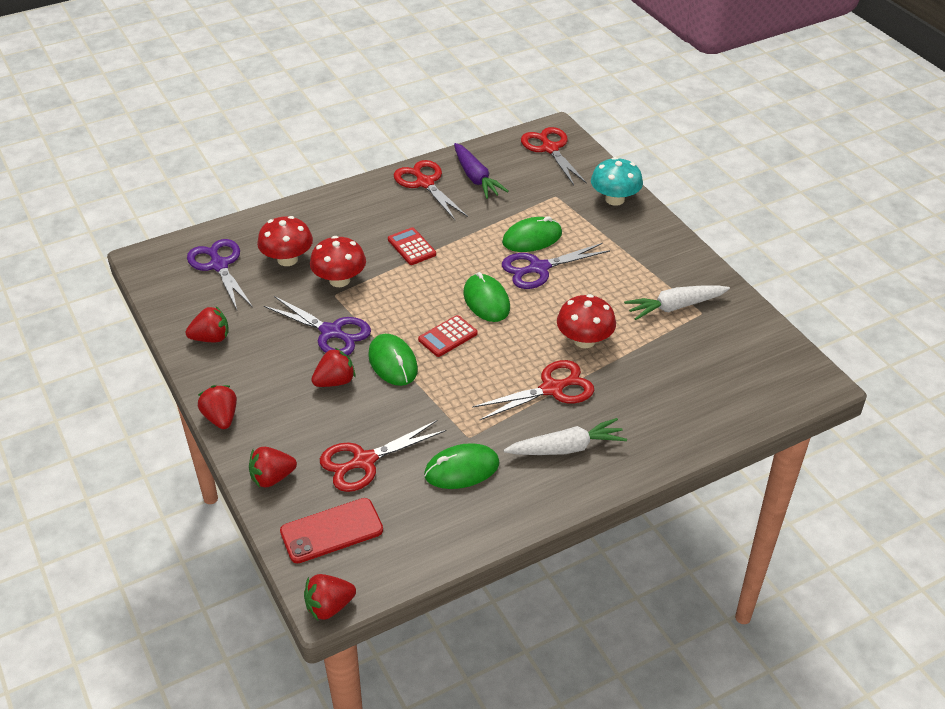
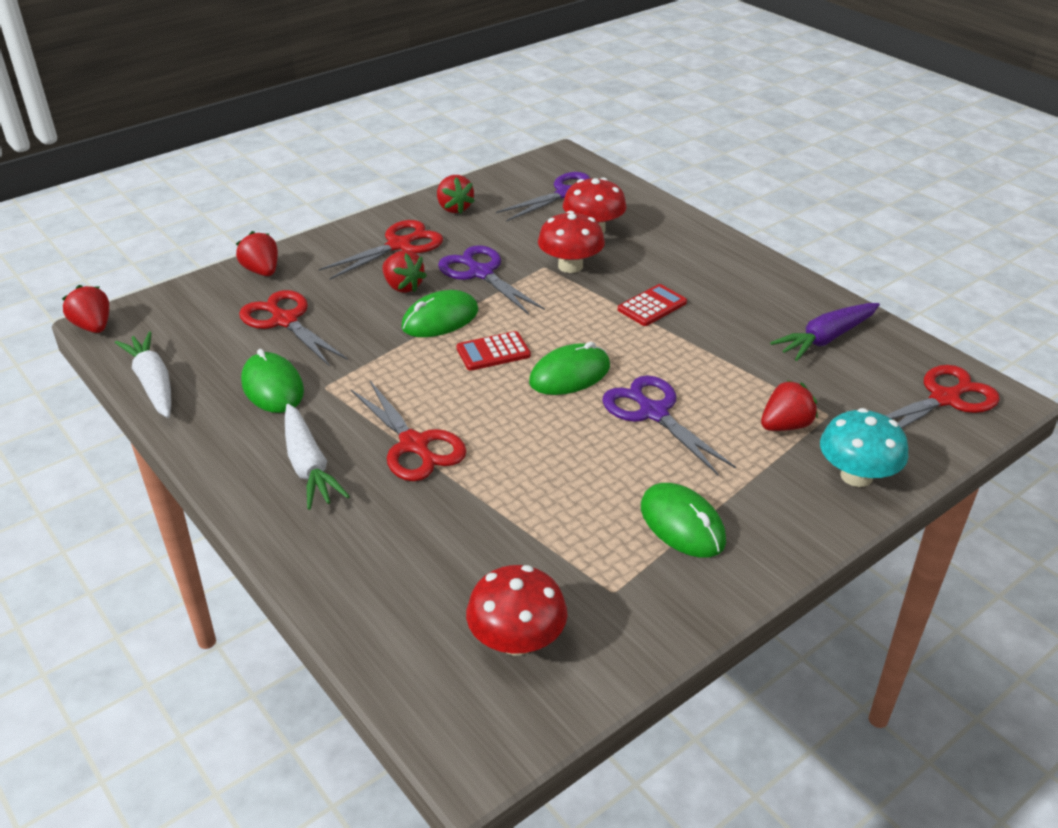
camera: 80 degrees right, 5 degrees down
red strawberry [198,385,237,429] -> red strawberry moved to [761,380,818,431]
purple scissors [264,296,371,355] -> purple scissors turned 120 degrees clockwise [438,245,545,315]
red phone [280,498,383,563] -> none
red scissors [394,160,468,220] -> red scissors moved to [319,220,443,280]
red calculator [418,315,478,357] -> red calculator turned 60 degrees counterclockwise [456,331,531,371]
green mouse [502,217,562,252] -> green mouse moved to [641,483,726,558]
red mushroom [557,294,616,348] -> red mushroom moved to [466,565,568,656]
white carrot [624,285,730,320] -> white carrot moved to [115,331,171,418]

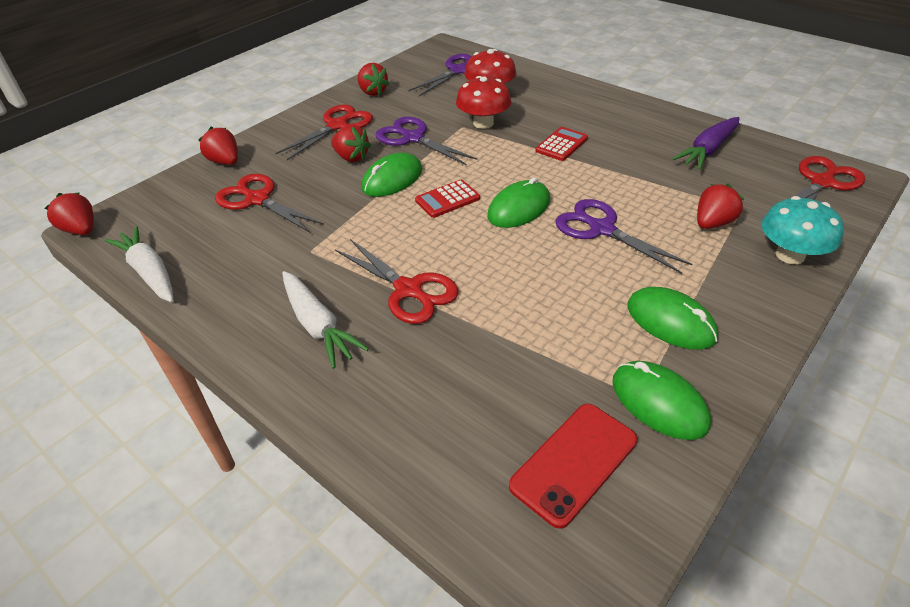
camera: 10 degrees left, 5 degrees up
green mouse [241,349,304,413] -> green mouse moved to [612,361,711,440]
red mushroom [466,565,568,656] -> red phone [509,404,638,529]

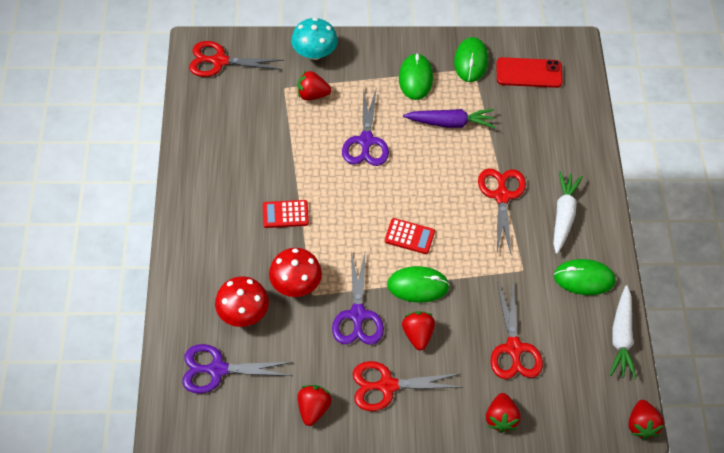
camera: 135 degrees left, 15 degrees up
green mouse [487,177,550,228] -> green mouse moved to [554,259,616,295]
purple carrot [672,117,740,170] -> purple carrot moved to [403,109,495,128]

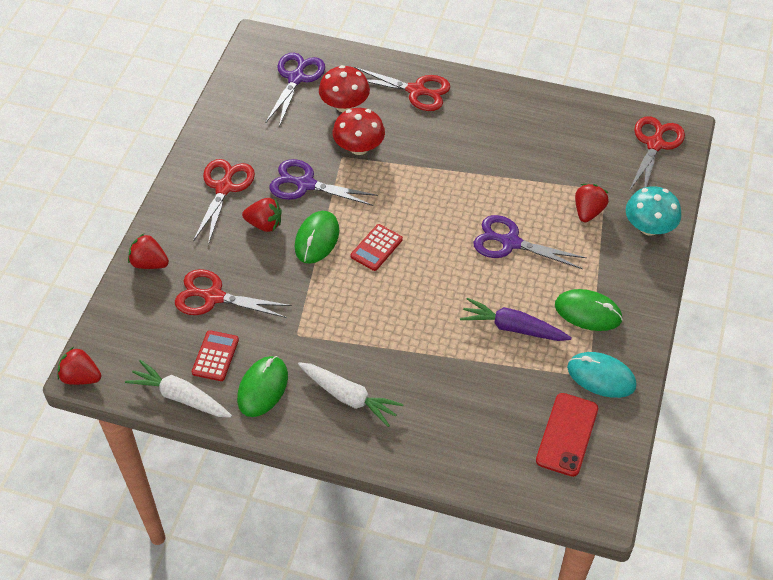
camera: 110 degrees right, 5 degrees down
red calculator [263,200,309,228] -> red calculator moved to [192,330,239,381]
red strawberry [297,385,332,426] -> none
purple carrot [403,109,495,128] -> purple carrot turned 90 degrees clockwise [460,298,572,341]
green mouse [454,37,488,82] -> turquoise mouse [567,352,637,398]
red scissors [478,168,526,254] -> red scissors moved to [354,67,450,111]

